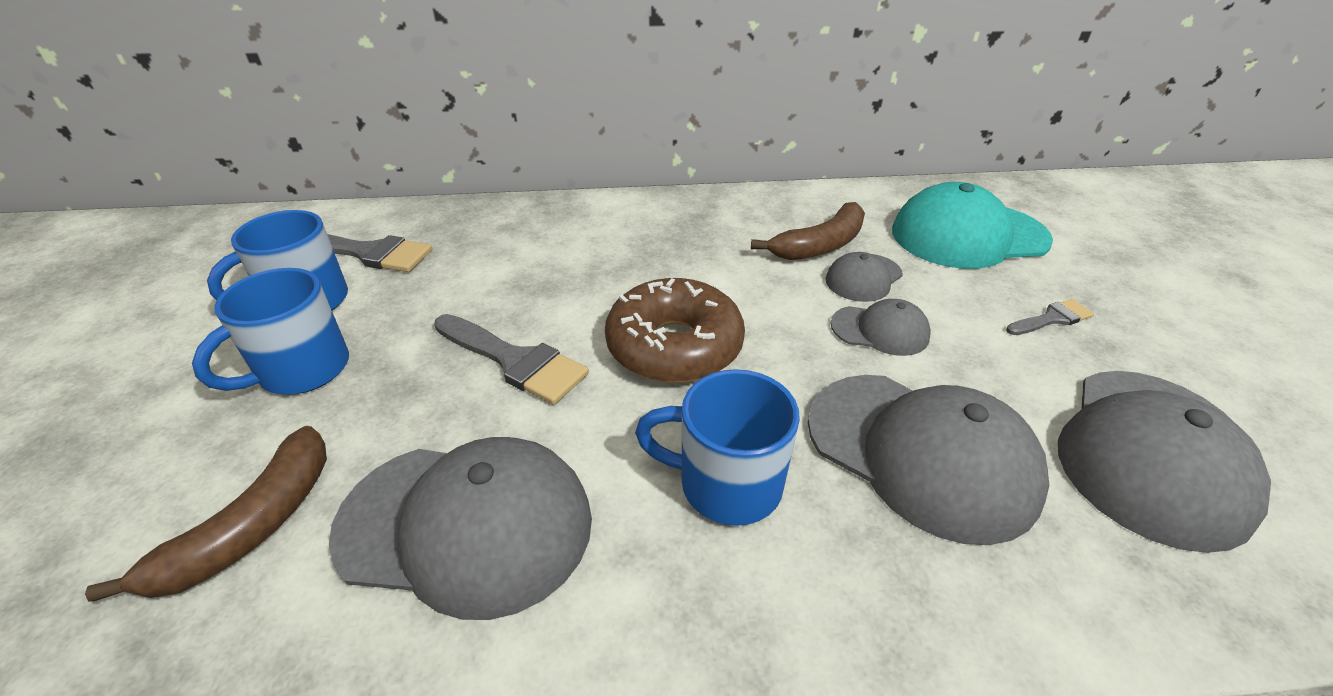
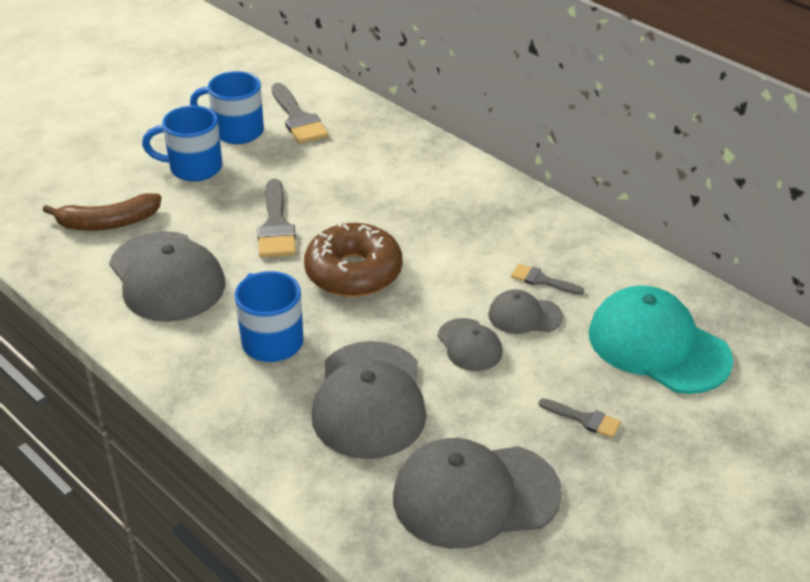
camera: 50 degrees right, 0 degrees up
brown banana [751,202,865,260] -> grey brush [511,264,584,295]

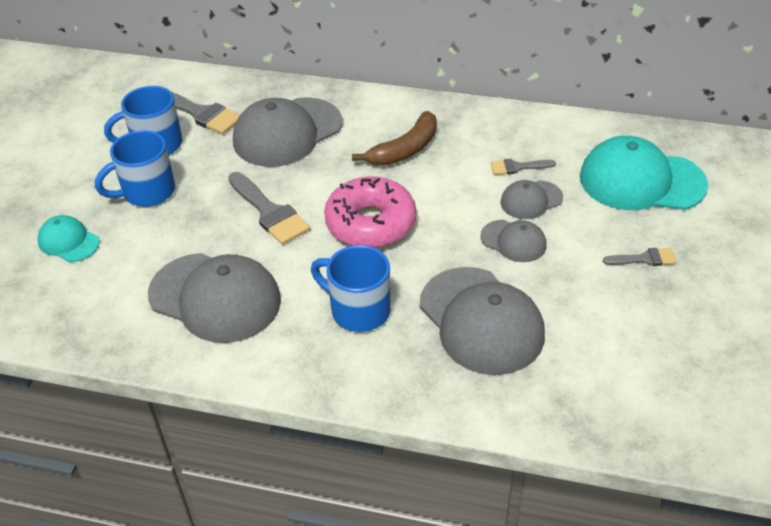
camera: 30 degrees left, 5 degrees up
brown banana [43,193,161,231] -> brown banana moved to [352,111,437,166]
brown donut [304,221,402,297] -> pink donut [324,176,416,248]
grey cap [393,438,562,549] -> grey cap moved to [233,97,342,167]
none -> turquoise cap [38,215,100,262]

